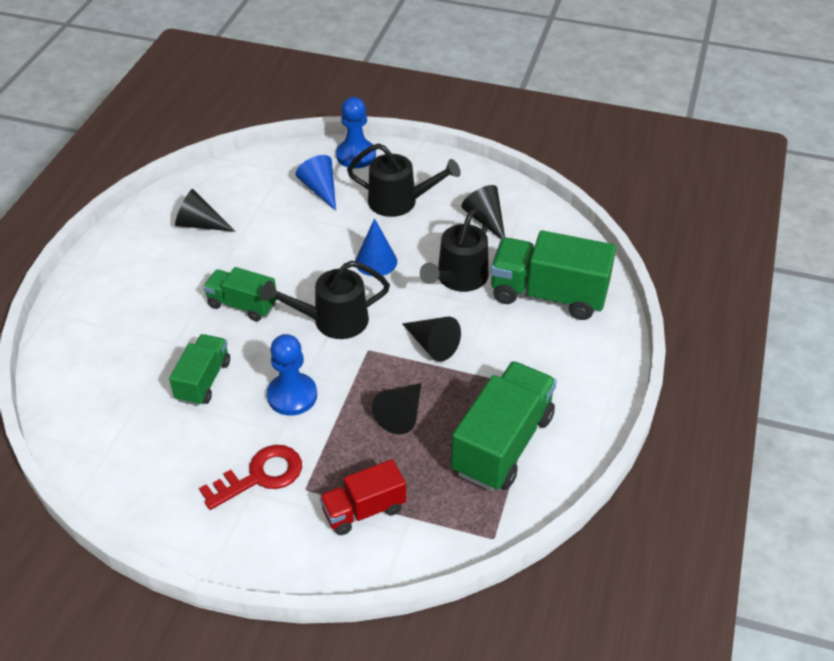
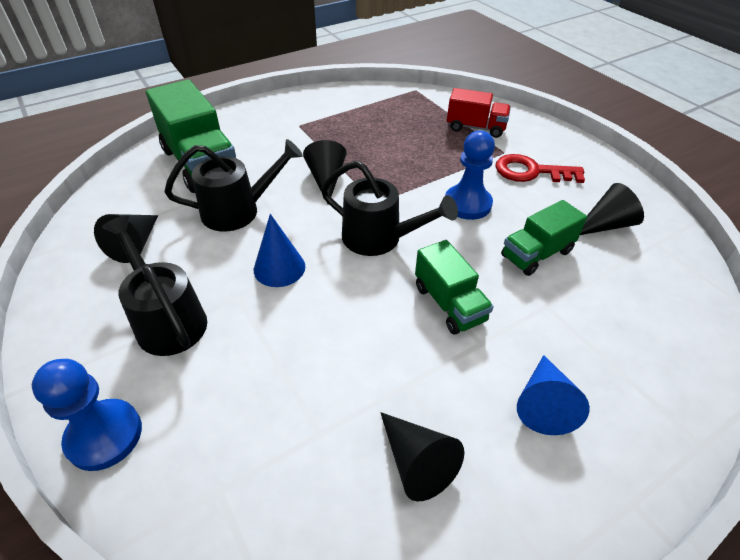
camera: 140 degrees left, 0 degrees up
blue cone [296,155,336,211] -> blue cone moved to [517,355,590,435]
black cone [372,383,421,434] -> black cone moved to [580,183,644,235]
green truck [451,361,557,491] -> none

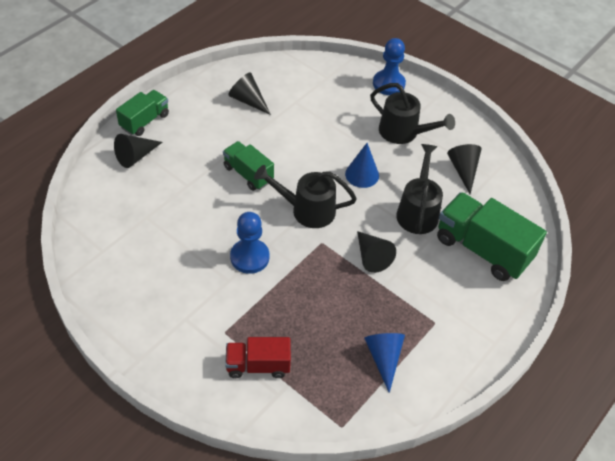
camera: 160 degrees right, 5 degrees up
black watering can [164,139,303,232] -> black watering can turned 135 degrees clockwise [396,144,443,234]
red key [495,154,585,183] -> none
green truck [501,200,587,276] -> green truck moved to [116,90,169,136]
blue cone [517,355,590,435] -> blue cone moved to [364,333,405,393]
black cone [580,183,644,235] -> black cone moved to [114,134,162,168]

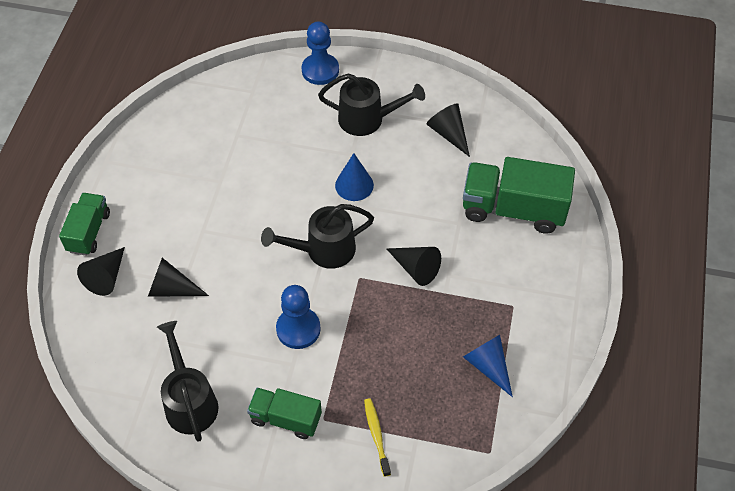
camera: 25 degrees left, 5 degrees up
green truck [223,141,274,191] -> green truck moved to [247,388,322,439]
red truck [225,337,291,378] -> yellow toothbrush [364,398,391,477]
black cone [229,72,271,115] -> black cone moved to [148,258,209,297]
black watering can [396,144,443,234] -> black watering can moved to [157,321,218,442]

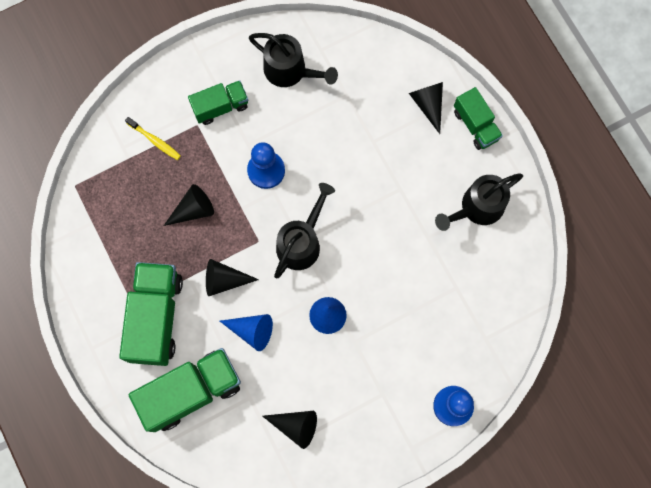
camera: 140 degrees right, 20 degrees up
black cone [148,258,209,297] -> black cone moved to [164,184,214,226]
black watering can [318,74,425,136] -> black watering can moved to [435,173,523,231]
blue cone [463,335,513,397] -> blue cone moved to [220,314,273,351]
none -> green truck [119,262,183,366]

